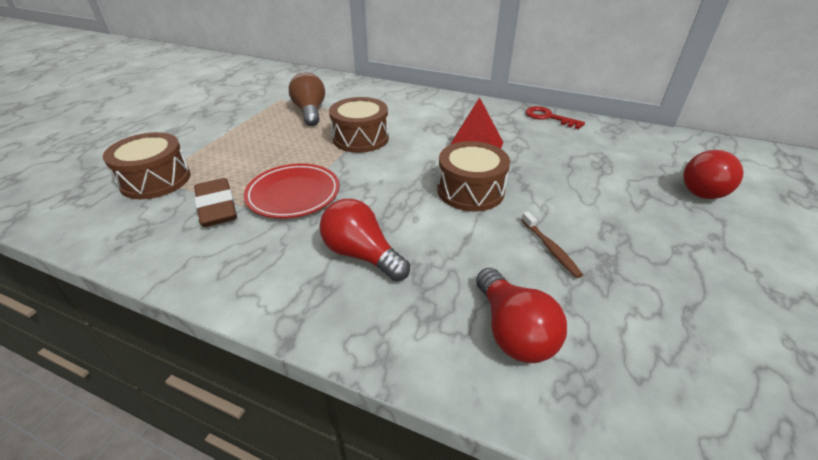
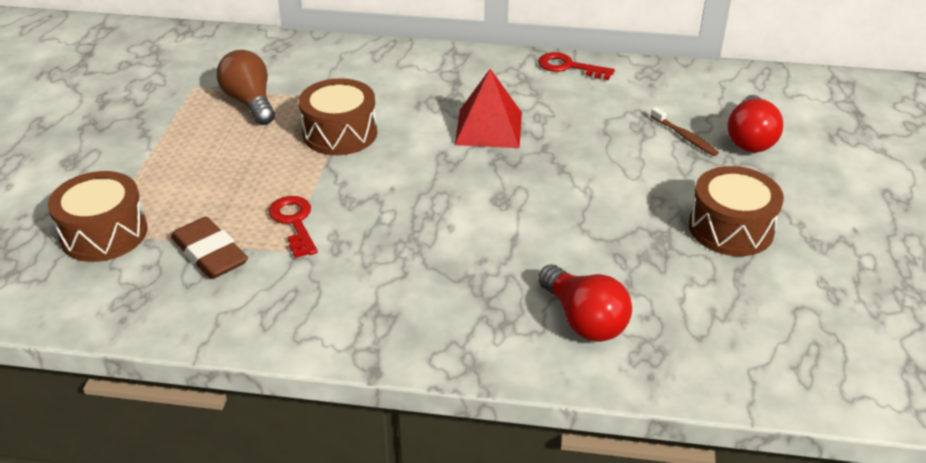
camera: 15 degrees left, 0 degrees up
red plate [244,163,340,218] -> red key [269,196,318,258]
red light bulb [319,199,410,281] -> none
brown drum [437,141,510,211] -> brown drum moved to [689,166,784,256]
brown toothbrush [521,212,583,278] -> brown toothbrush moved to [651,107,719,156]

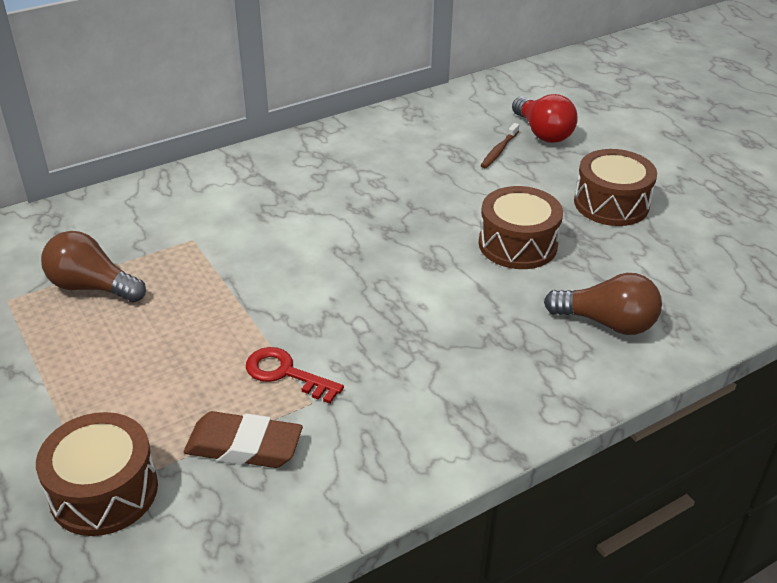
camera: 40 degrees left, 0 degrees up
brown drum [299,78,377,155] -> brown drum moved to [479,186,563,269]
red pyramid [455,69,522,148] -> none
red key [538,52,615,80] -> none
red light bulb [538,264,632,342] -> brown light bulb [544,273,662,335]
brown toothbrush [651,107,719,156] -> brown toothbrush turned 105 degrees clockwise [481,123,519,168]

